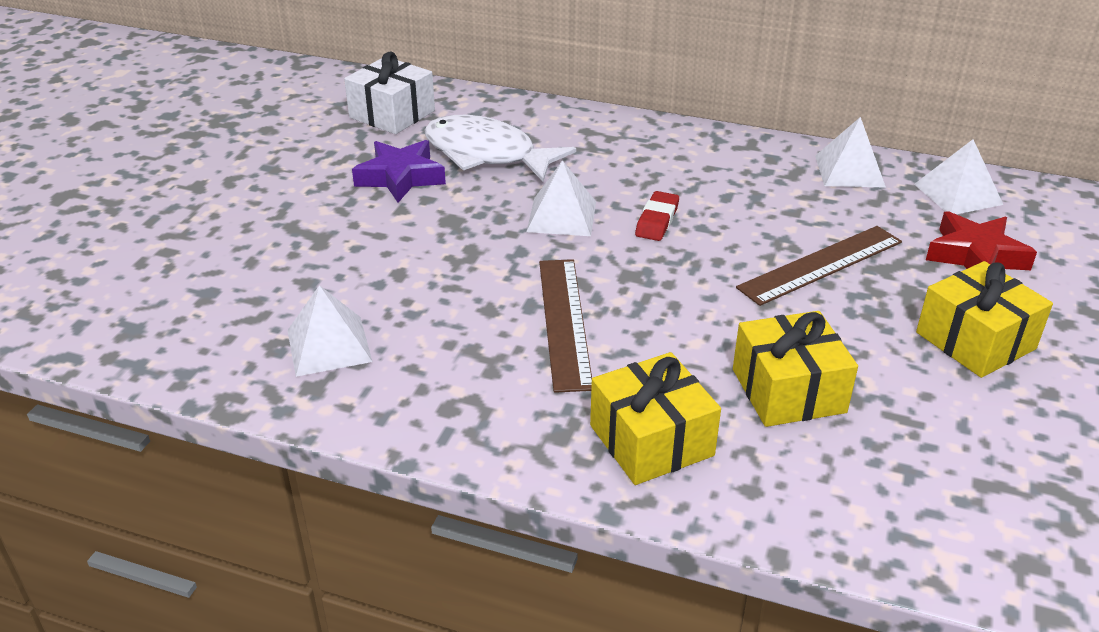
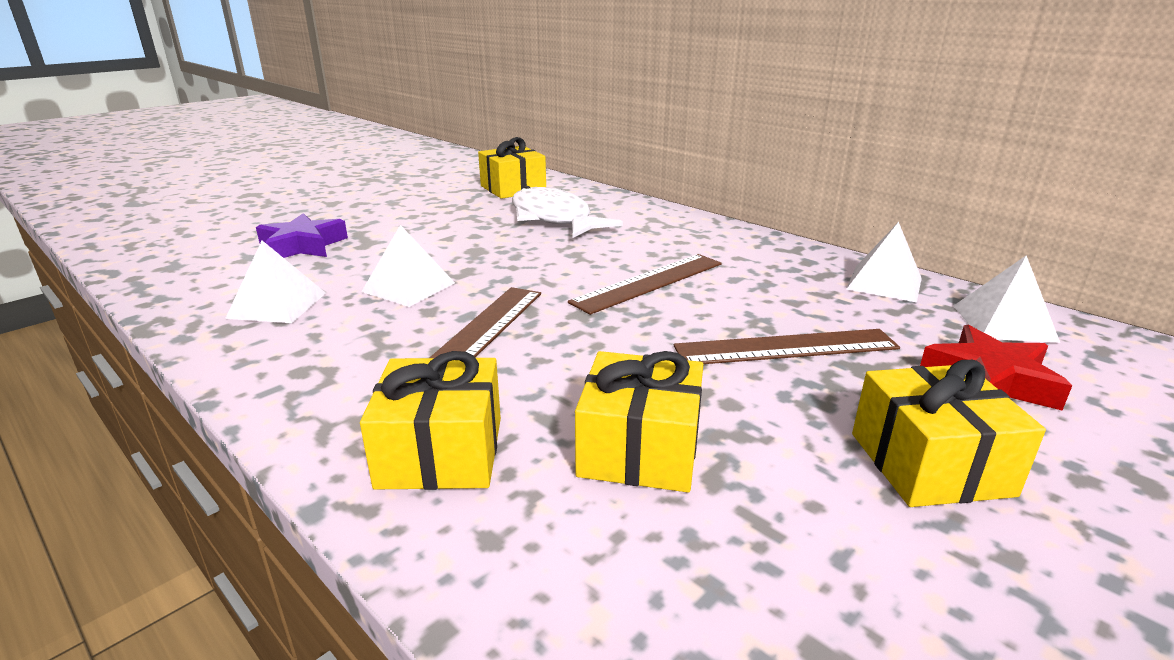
camera: 25 degrees right, 10 degrees down
white gift [344,52,435,134] -> yellow gift [478,137,546,199]
purple star [352,140,446,203] -> purple star moved to [256,213,348,258]
white pyramid [526,160,596,236] -> white pyramid moved to [361,225,455,307]
red eraser [635,191,679,241] -> brown ruler [568,254,722,315]

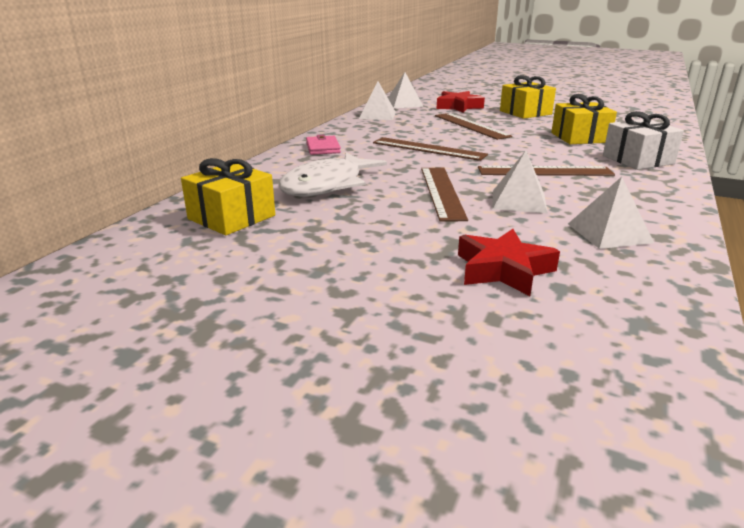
camera: 110 degrees left, 0 degrees up
purple star [256,213,348,258] -> red star [458,229,560,296]
yellow gift [360,351,501,490] -> white gift [603,111,684,170]
none -> pink wallet [306,135,341,155]
none -> brown ruler [421,168,468,222]

